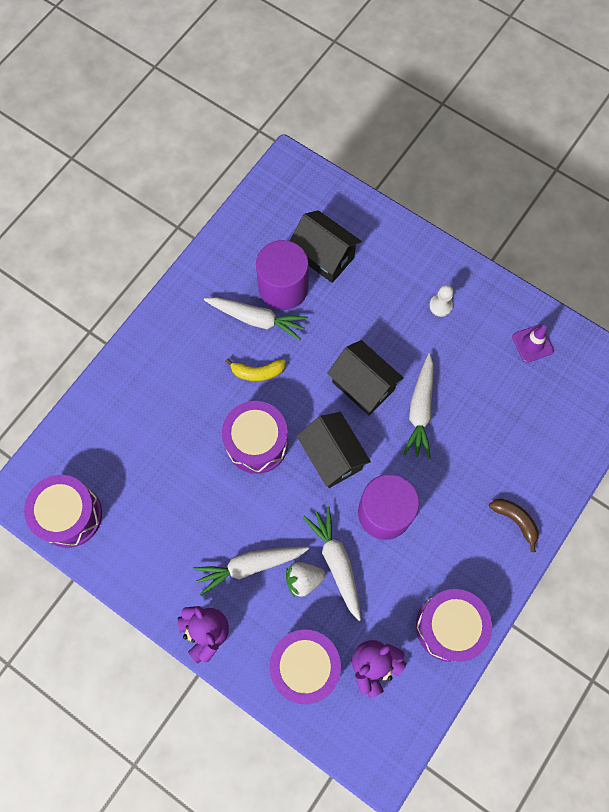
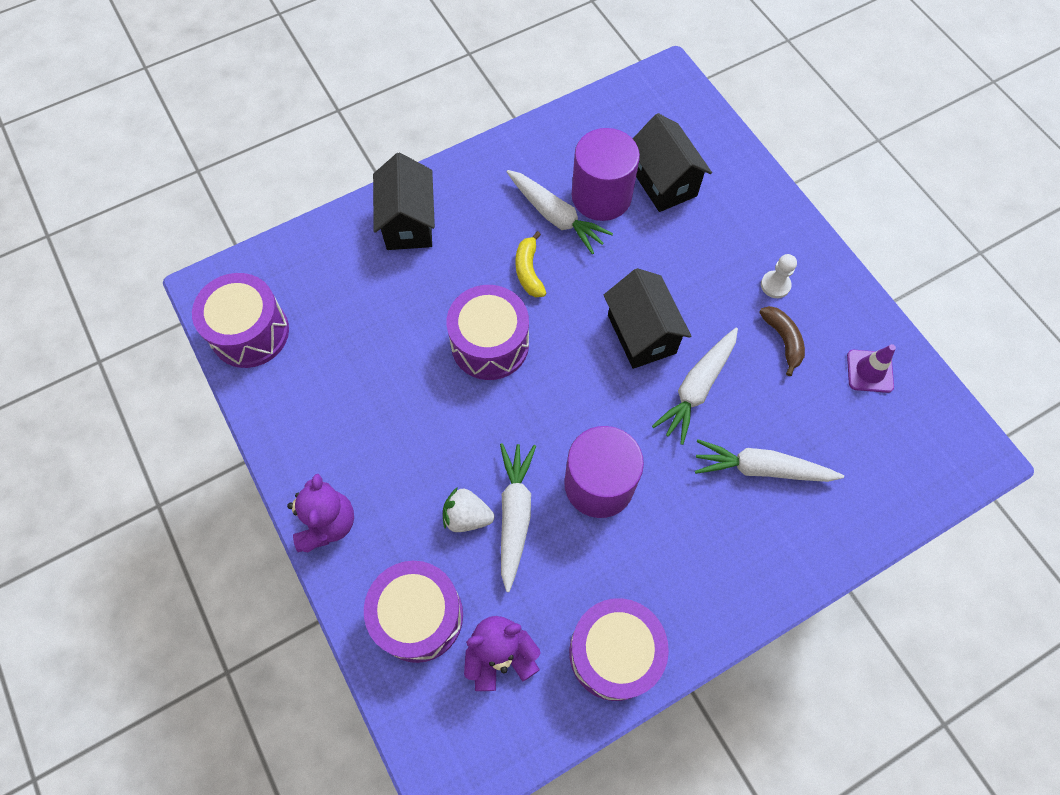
camera: 25 degrees right, 5 degrees down
white carrot [193,547,309,596] -> white carrot moved to [695,439,844,482]
yellow banana [225,358,286,381] -> yellow banana turned 60 degrees clockwise [515,231,546,297]
black house [297,412,371,488] -> black house moved to [373,153,435,250]
brown banana [489,499,539,552] -> brown banana moved to [759,306,805,376]

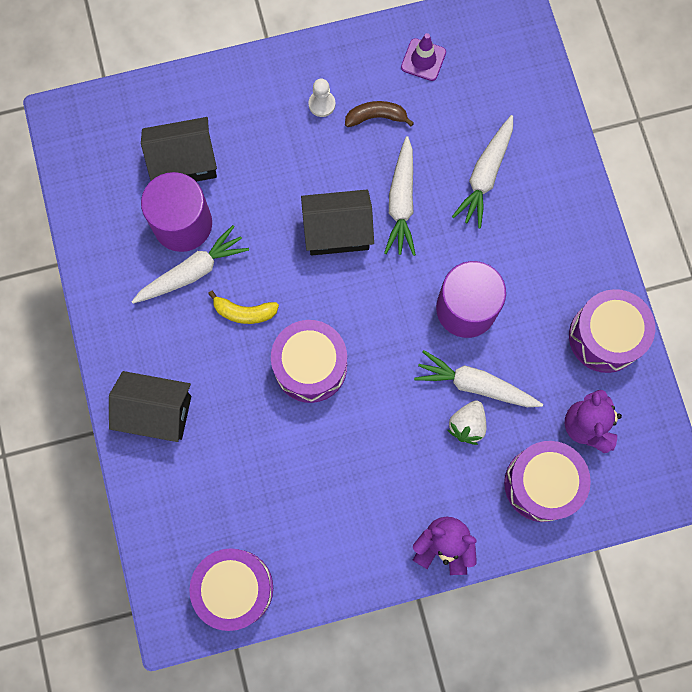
camera: 75 degrees left, 10 degrees up
white carrot [652,328,738,445] -> white carrot turned 45 degrees clockwise [384,136,416,256]

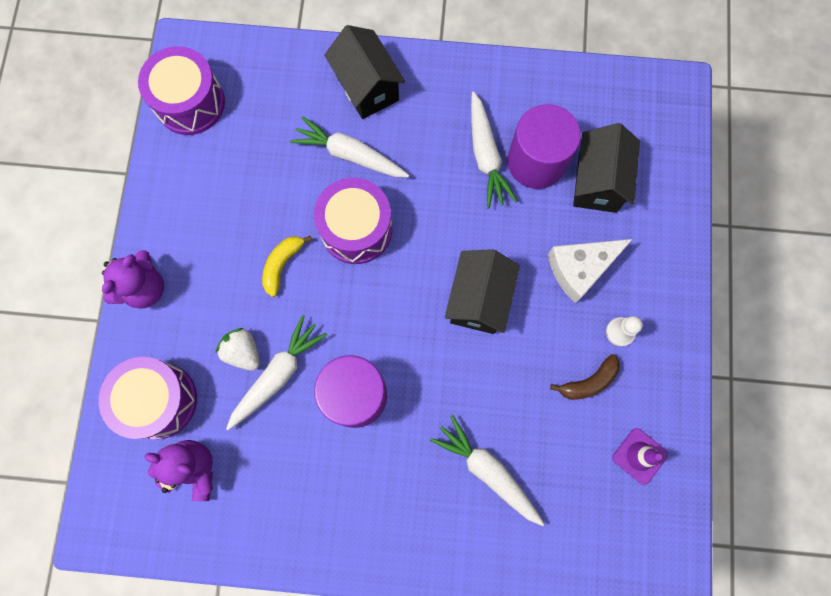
camera: 110 degrees right, 0 degrees up
black house [109,371,191,442] -> black house turned 60 degrees counterclockwise [324,25,405,119]
yellow banana [208,290,279,324] -> yellow banana moved to [262,236,312,297]
brown banana [345,101,414,127] -> brown banana turned 45 degrees clockwise [550,354,620,400]
white carrot [384,136,416,256] -> white carrot moved to [290,116,409,178]
purple drum [569,289,655,373] -> none
none -> white cheese [548,239,633,303]

